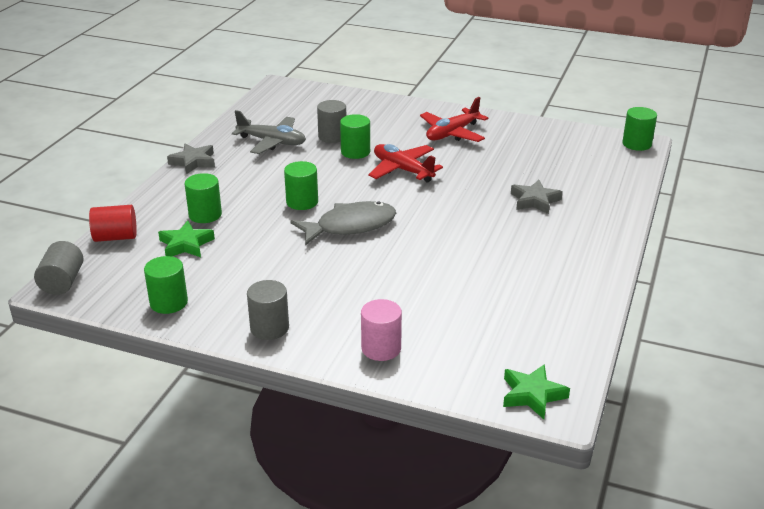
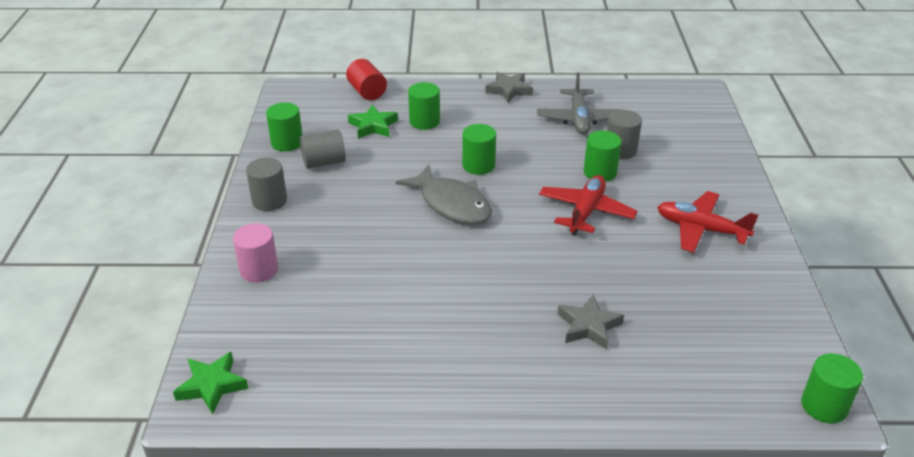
camera: 70 degrees right, 5 degrees up
grey cylinder [34,241,84,295] -> grey cylinder moved to [300,129,346,169]

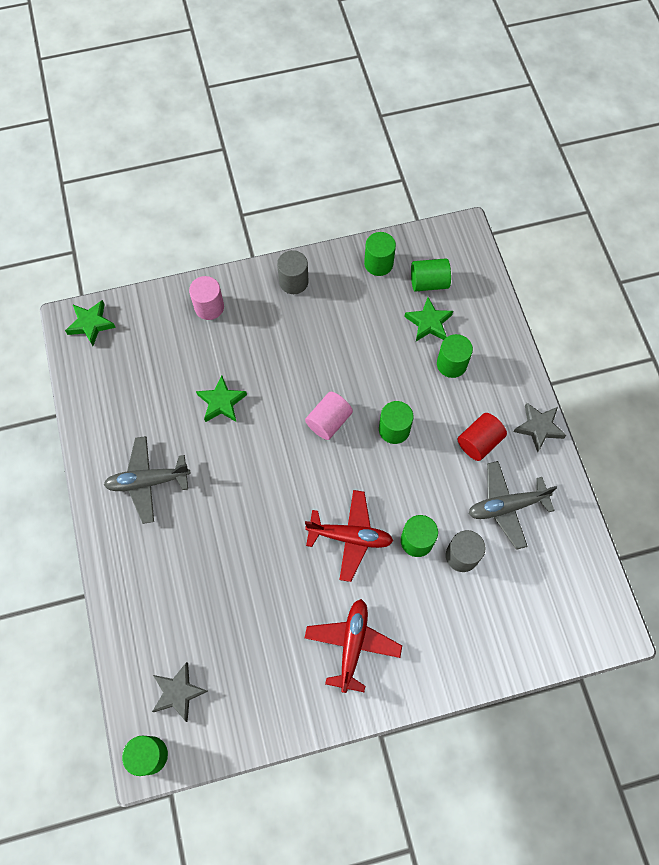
camera: 75 degrees right, 30 degrees up
grey cylinder [300,129,346,169] -> none
red cylinder [346,59,387,100] -> red cylinder moved to [458,413,507,461]
grey fish [396,164,492,224] -> pink cylinder [305,392,353,440]
grey star [558,294,624,349] -> grey star moved to [152,662,208,722]
none -> grey plane [104,436,191,524]
none -> green star [196,375,247,422]
none -> green cylinder [411,258,451,292]

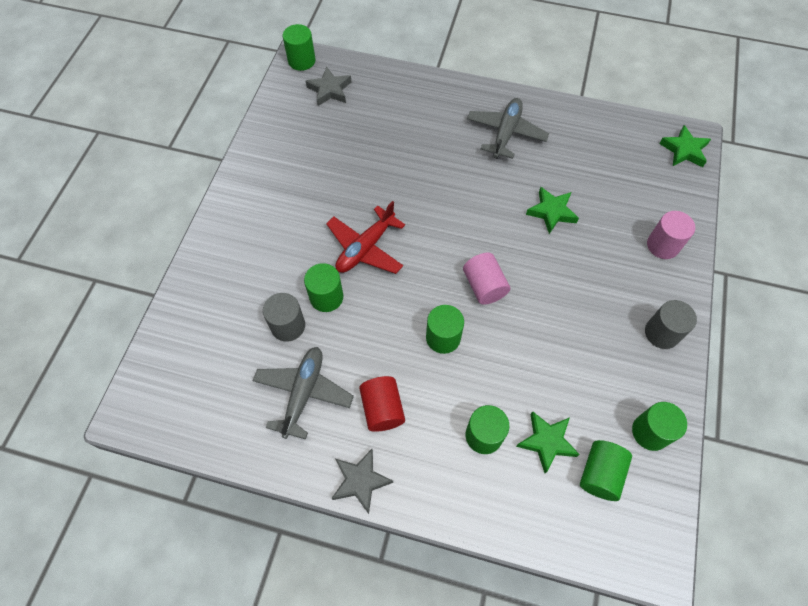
camera: 120 degrees right, 5 degrees down
red plane [305,599,402,693] -> none

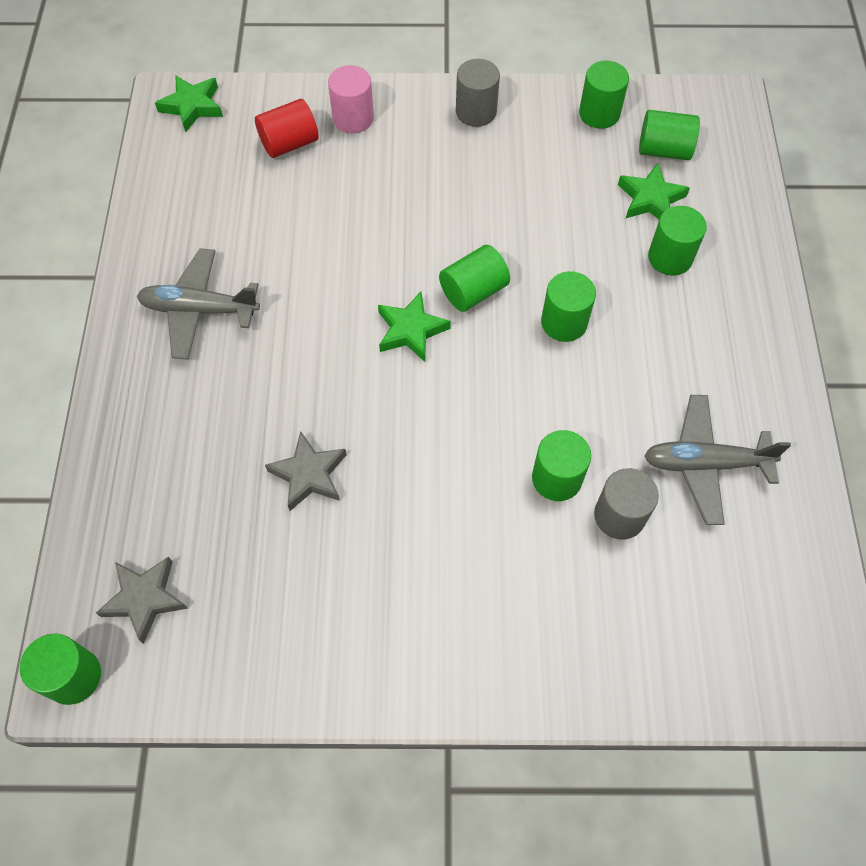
camera: 105 degrees left, 0 degrees up
red plane [326,201,405,274] -> none
grey star [332,449,393,514] -> grey star moved to [265,431,347,511]
red cylinder [359,376,405,432] -> red cylinder moved to [255,99,319,158]
pink cylinder [463,253,510,305] -> green cylinder [439,245,510,312]
green star [526,187,579,234] -> green star moved to [378,292,451,362]

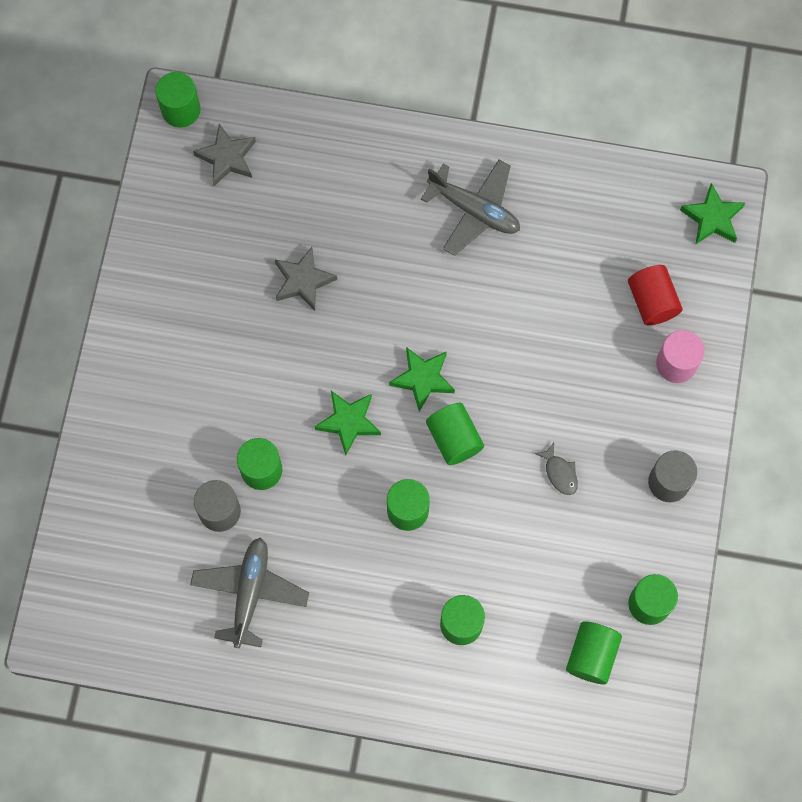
camera: 100 degrees right, 10 degrees up
grey plane [137,248,260,360] -> grey plane turned 105 degrees clockwise [421,160,520,256]
green star [618,163,690,219] -> green star moved to [315,391,381,455]
none -> grey fish [534,443,578,495]

